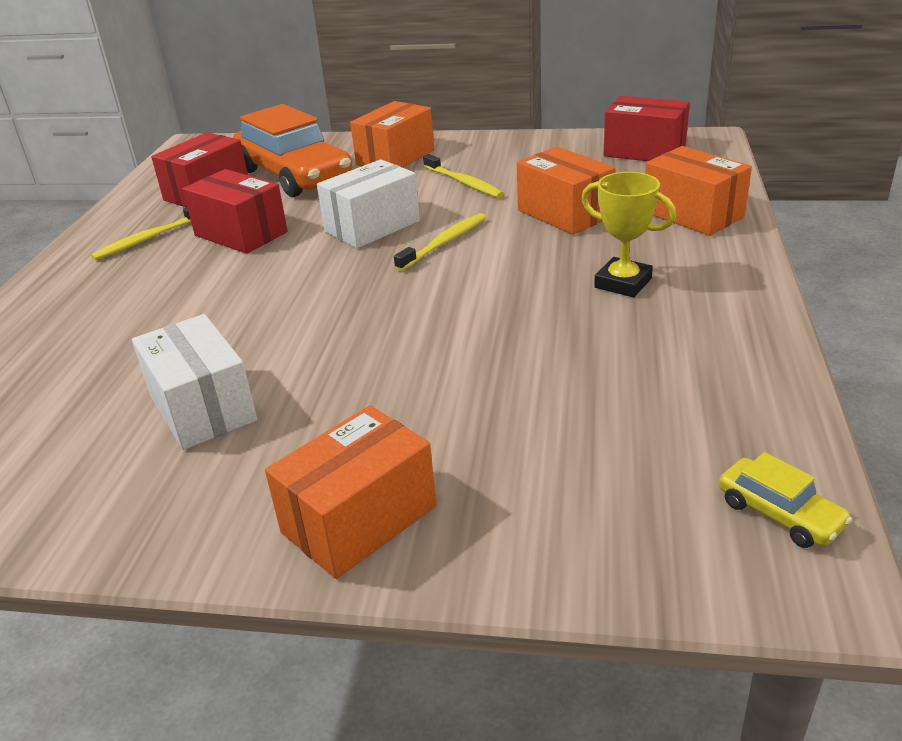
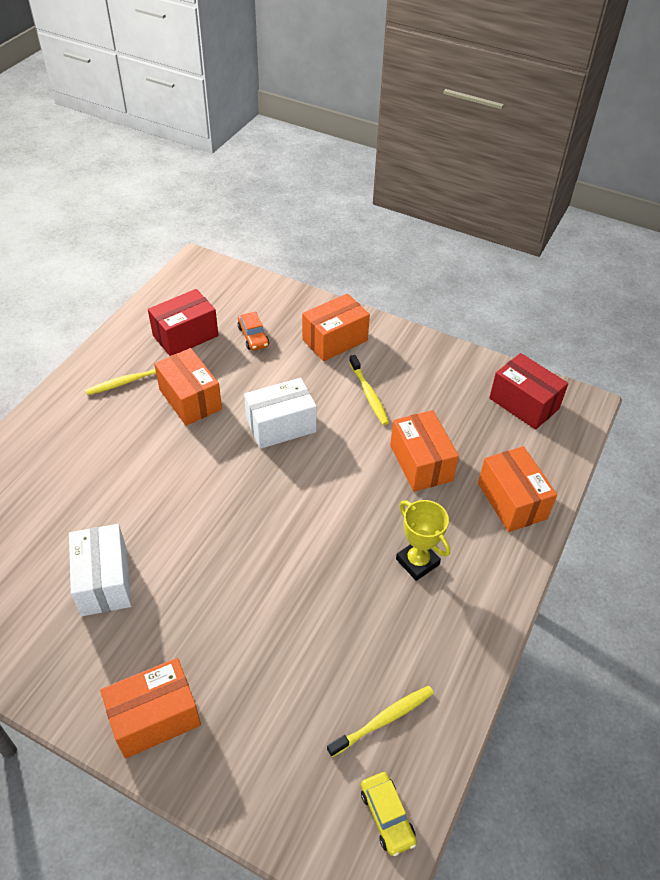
camera: 15 degrees right, 15 degrees up
red box [183,169,288,254] -> orange box [154,348,222,426]
orange car [233,104,352,197] -> orange car [237,311,269,351], size x0.43
yellow toothbrush [394,213,486,271] -> yellow toothbrush moved to [327,686,434,757]

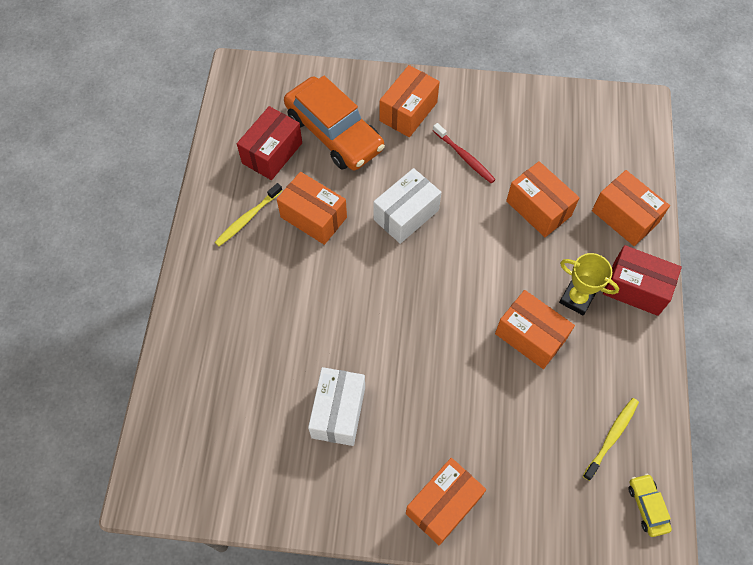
camera: 20 degrees left, 15 degrees up
white box [69,524,132,616] -> white box turned 45 degrees clockwise [308,367,365,446]
orange car [237,311,269,351] -> orange car [284,76,385,170], size x2.34
yellow toothbrush [349,355,389,425] -> red toothbrush [433,123,496,183]
yellow car [361,772,417,856] -> yellow car turned 150 degrees counterclockwise [628,474,672,537]
red box [489,353,568,430] -> red box moved to [603,245,682,316]
none -> orange box [495,290,575,369]

